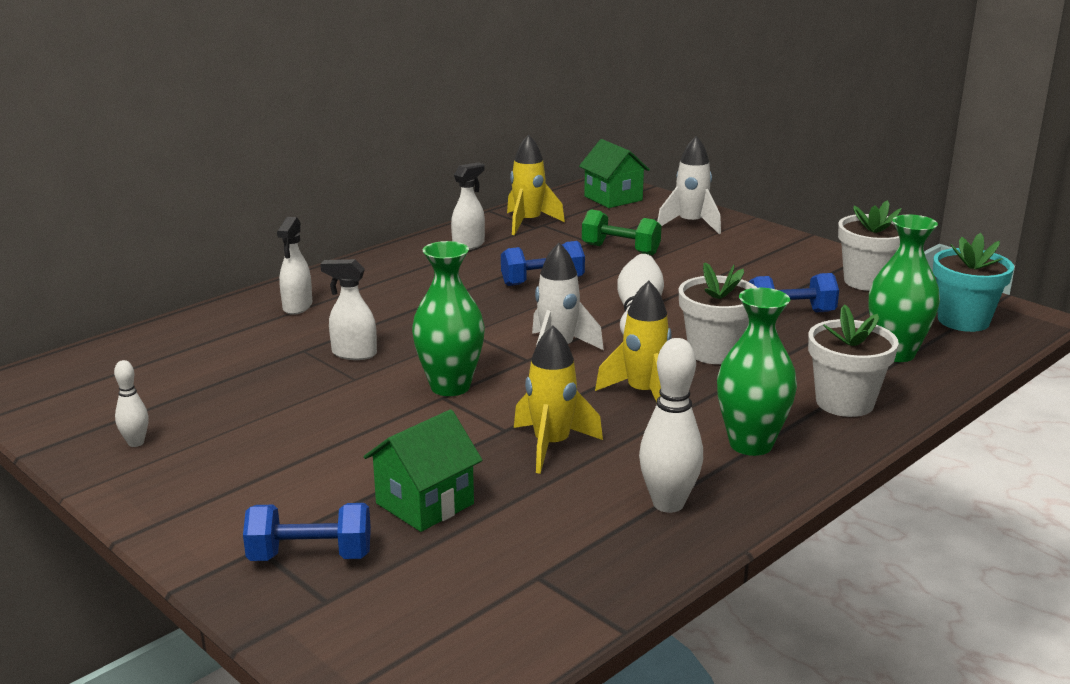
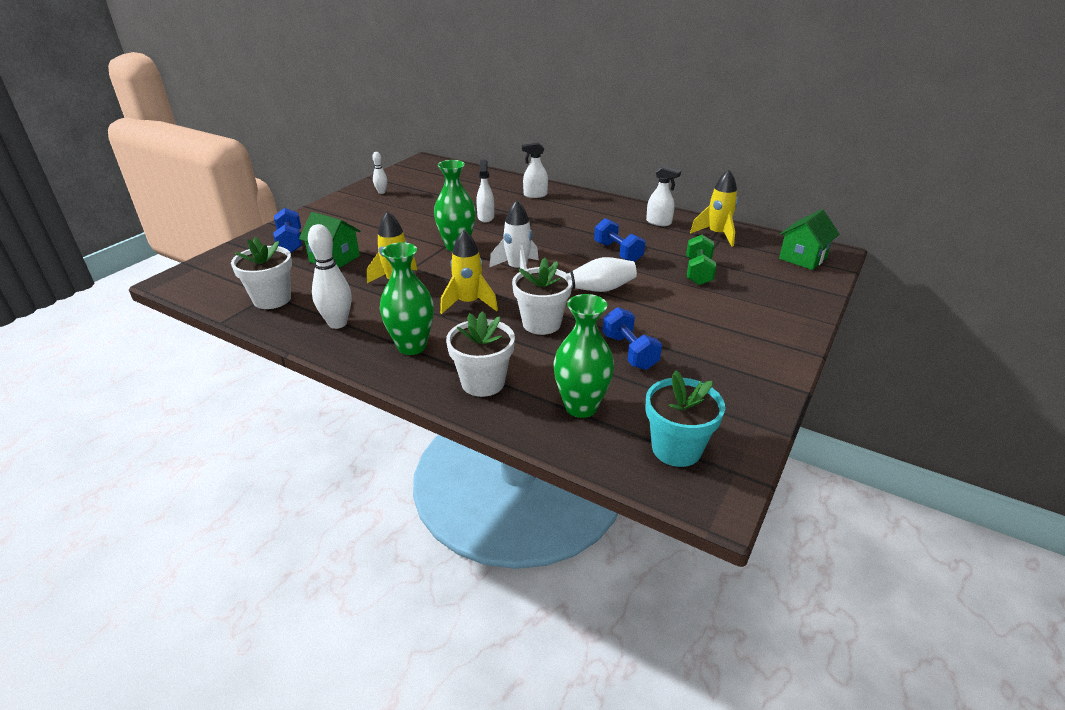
camera: 75 degrees right, 10 degrees up
white rocket [657,136,721,234] -> none
white flower pot [838,200,901,291] -> white flower pot moved to [231,237,292,309]

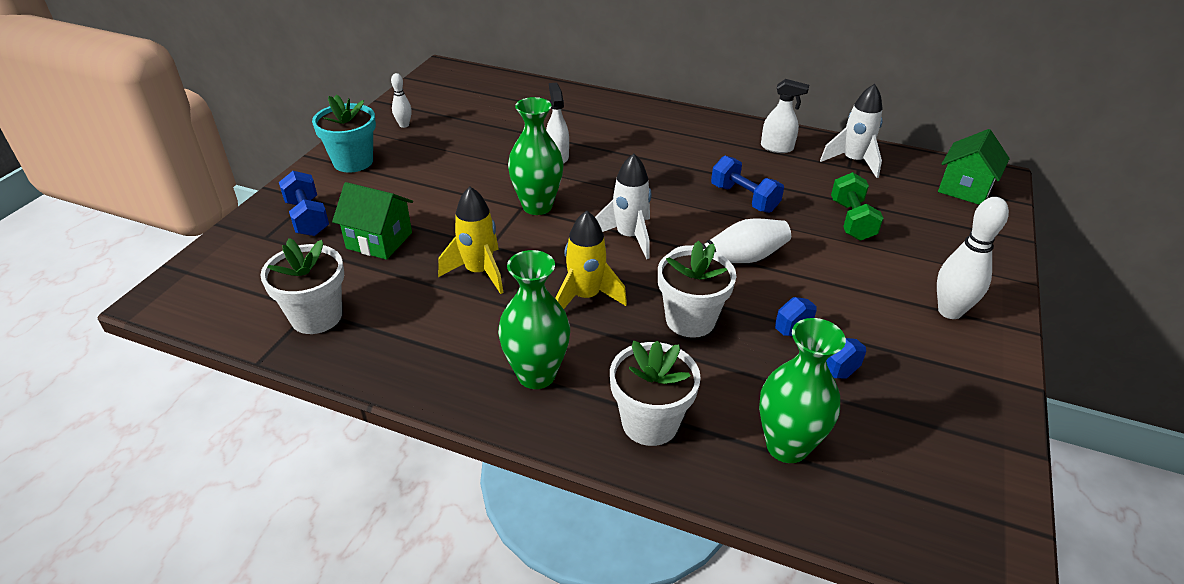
camera: 10 degrees left, 5 degrees up
white bowling pin [308,224,351,329] -> white bowling pin moved to [937,197,1009,319]
white spray bottle [522,142,548,198] -> none
turquoise flower pot [645,370,725,467] -> turquoise flower pot moved to [312,95,376,173]
yellow rocket [690,170,738,247] -> white rocket [820,84,882,178]

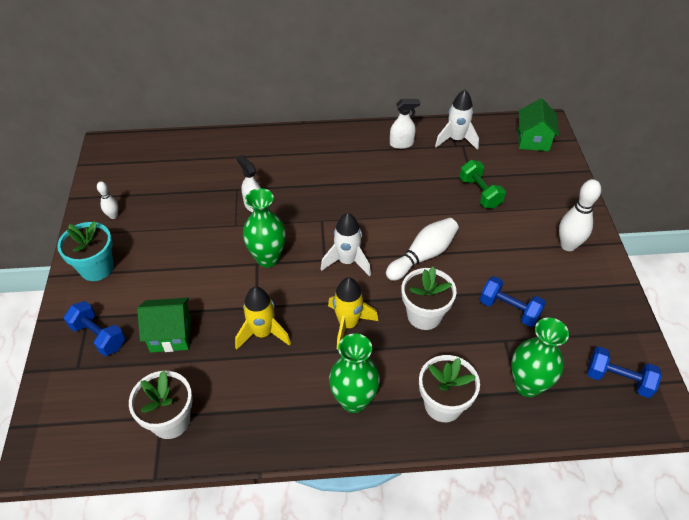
camera: 25 degrees left, 10 degrees up
blue dumbbell [711,156,784,213] -> blue dumbbell moved to [587,347,662,398]

